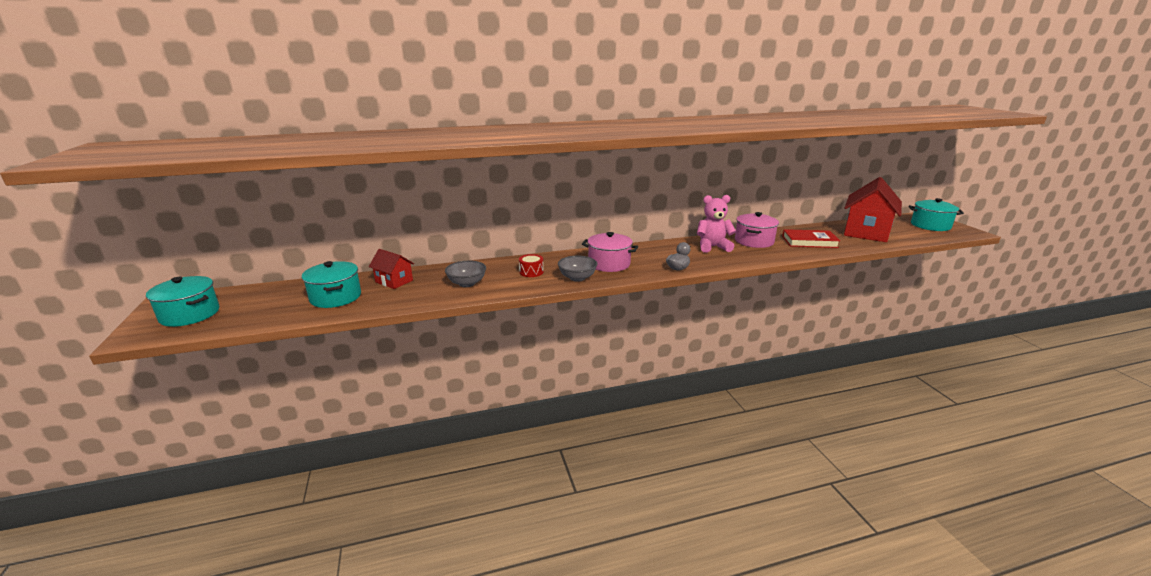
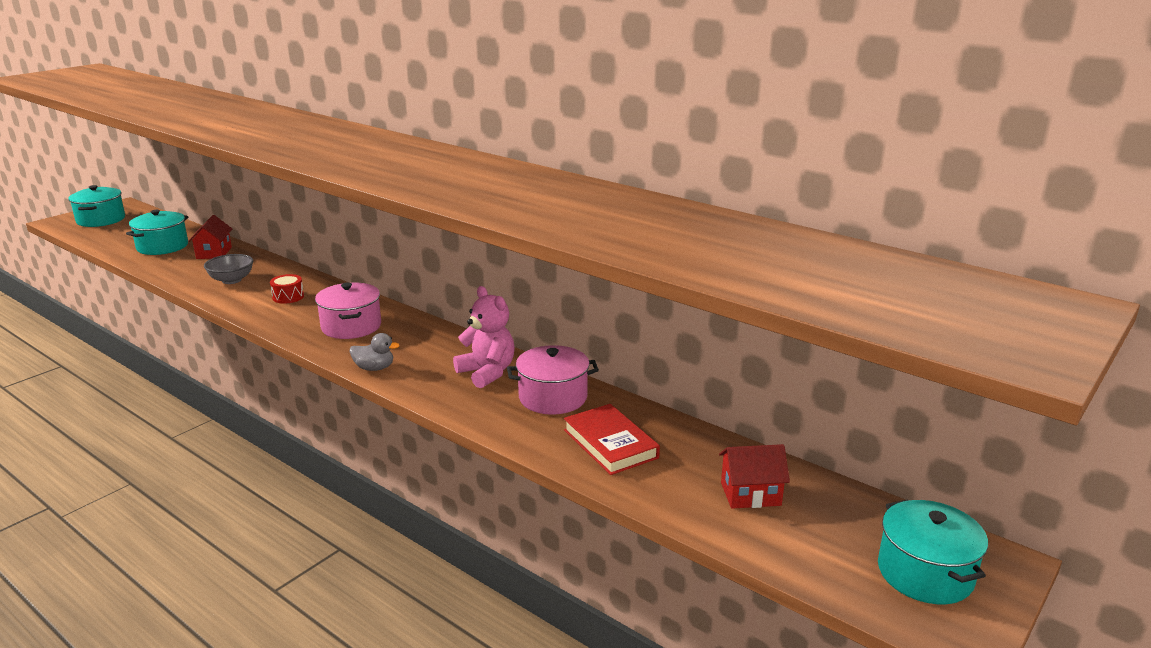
camera: 55 degrees right, 0 degrees up
grey bowl [558,256,597,282] -> none
red house [844,177,902,242] -> red house [719,444,790,509], size x0.50

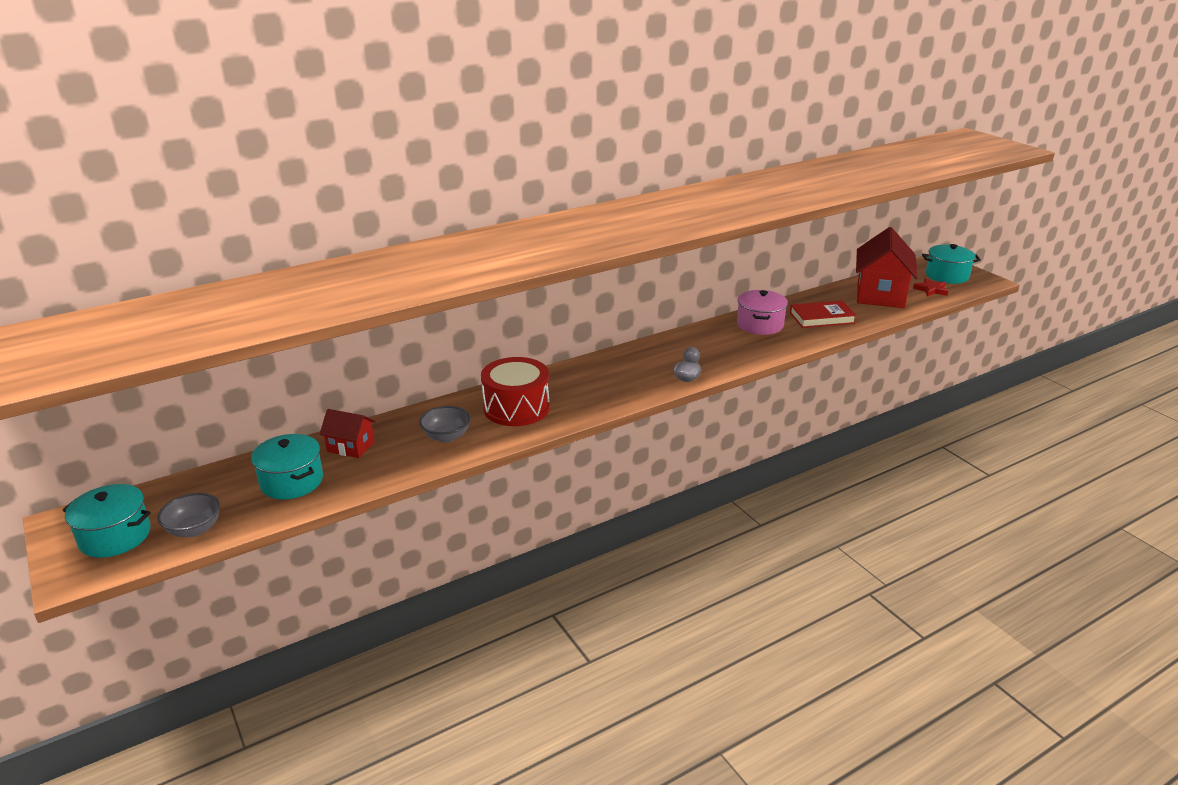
camera: 70 degrees left, 5 degrees up
red drum [270,274,304,304] -> red drum [481,357,550,426], size x2.21
pink pot [315,283,381,339] -> none
pink teddy bear [453,286,515,389] -> none
red house [719,444,790,509] -> red house [856,227,918,308], size x1.98
none -> grey bowl [157,493,220,537]
none -> red star [913,278,948,297]

